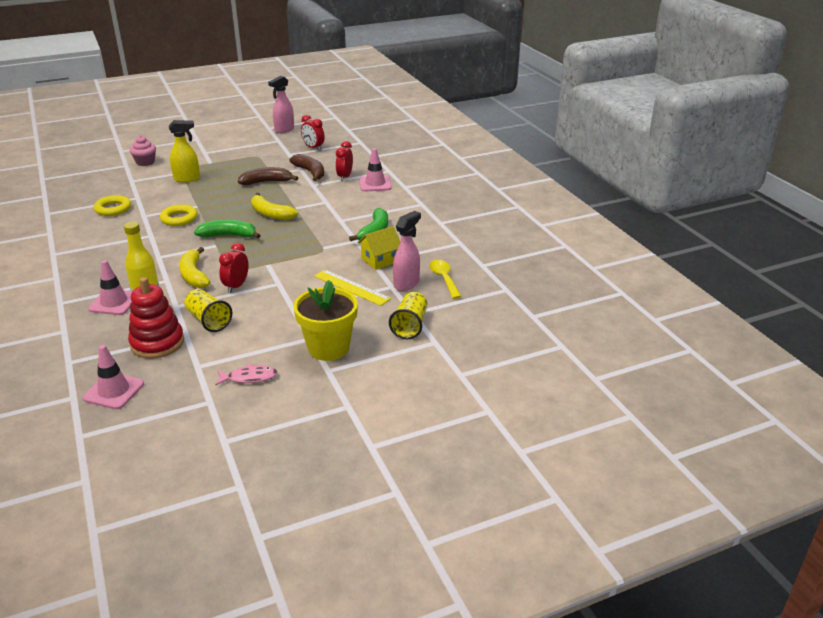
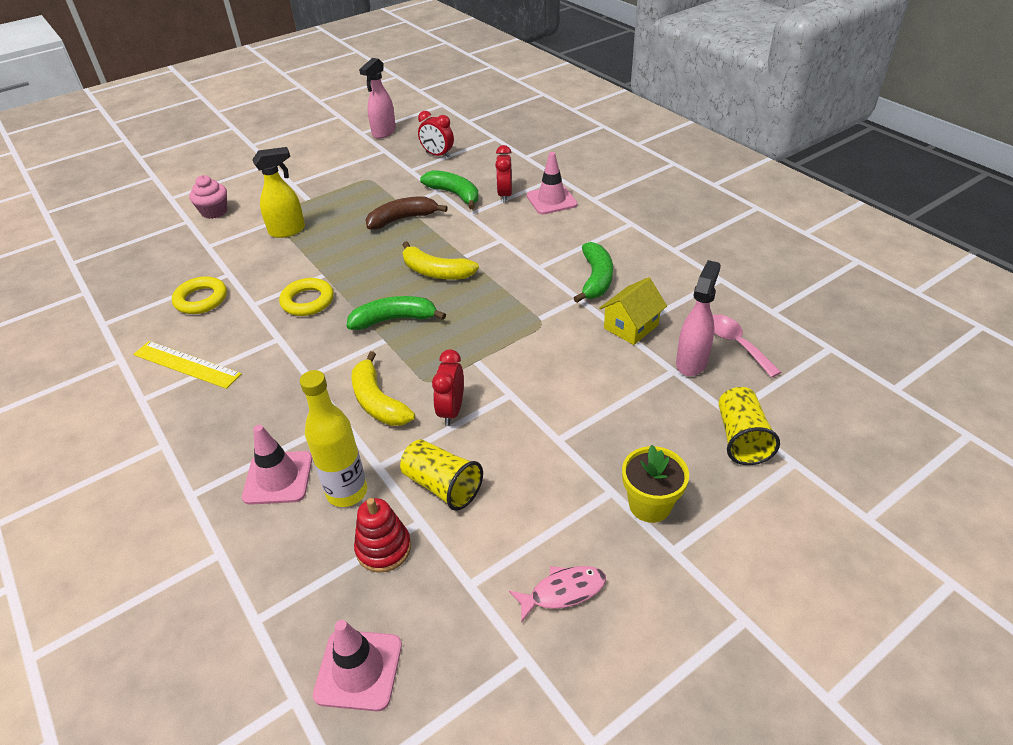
camera: 10 degrees left, 10 degrees up
red stacking toy [128,277,184,359] -> red stacking toy [354,498,411,573], size x0.66
brown banana [289,154,324,181] -> green banana [420,170,479,209]
yellow flower pot [293,280,358,361] -> yellow flower pot [622,445,689,523], size x0.66
yellow ruler [314,270,391,306] -> yellow ruler moved to [133,341,241,389]
yellow spoon [429,260,462,299] -> pink spoon [712,314,781,378]

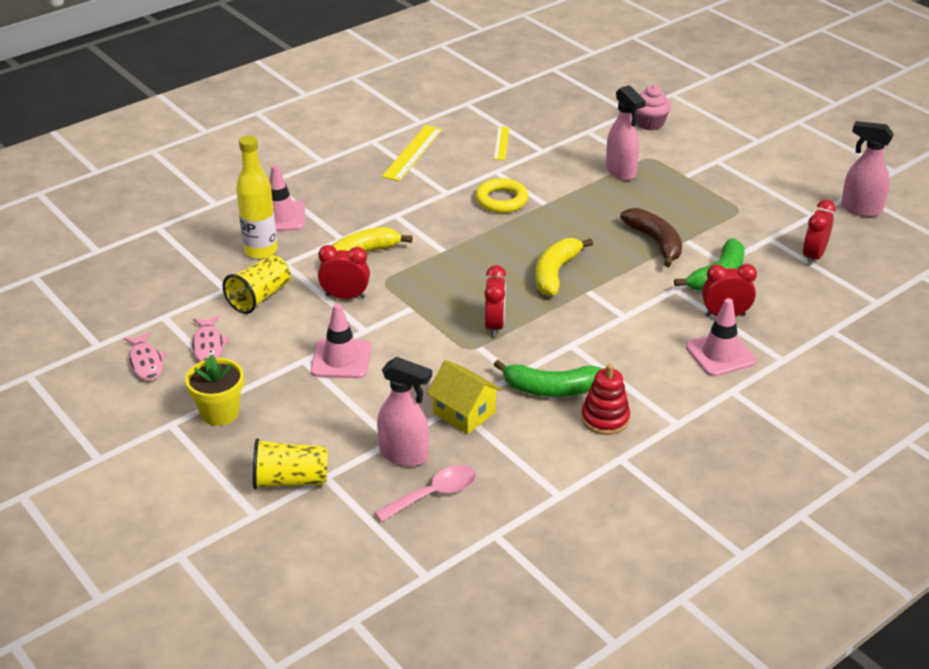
camera: 85 degrees right, 5 degrees down
yellow ring [172,276,227,314] -> yellow ruler [494,127,509,160]
yellow spray bottle [252,147,305,238] -> pink spray bottle [606,85,646,180]
pink traffic cone [313,620,402,711] -> pink traffic cone moved to [311,303,371,379]
green banana [347,296,446,330] -> none
red stacking toy [354,498,411,573] -> red stacking toy moved to [581,364,630,435]
none -> pink fish [192,316,230,362]
none -> red clock [485,265,506,337]

